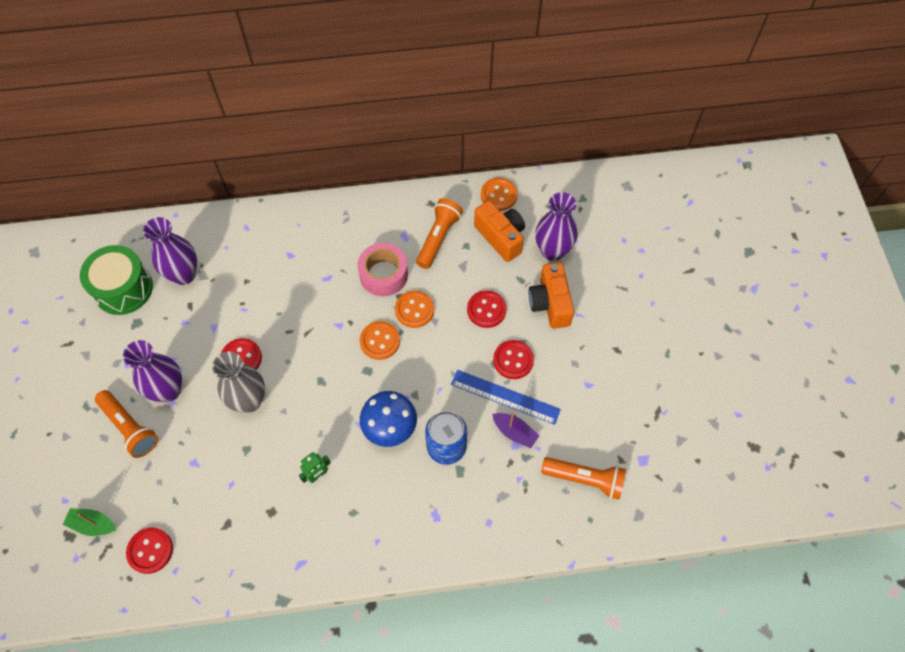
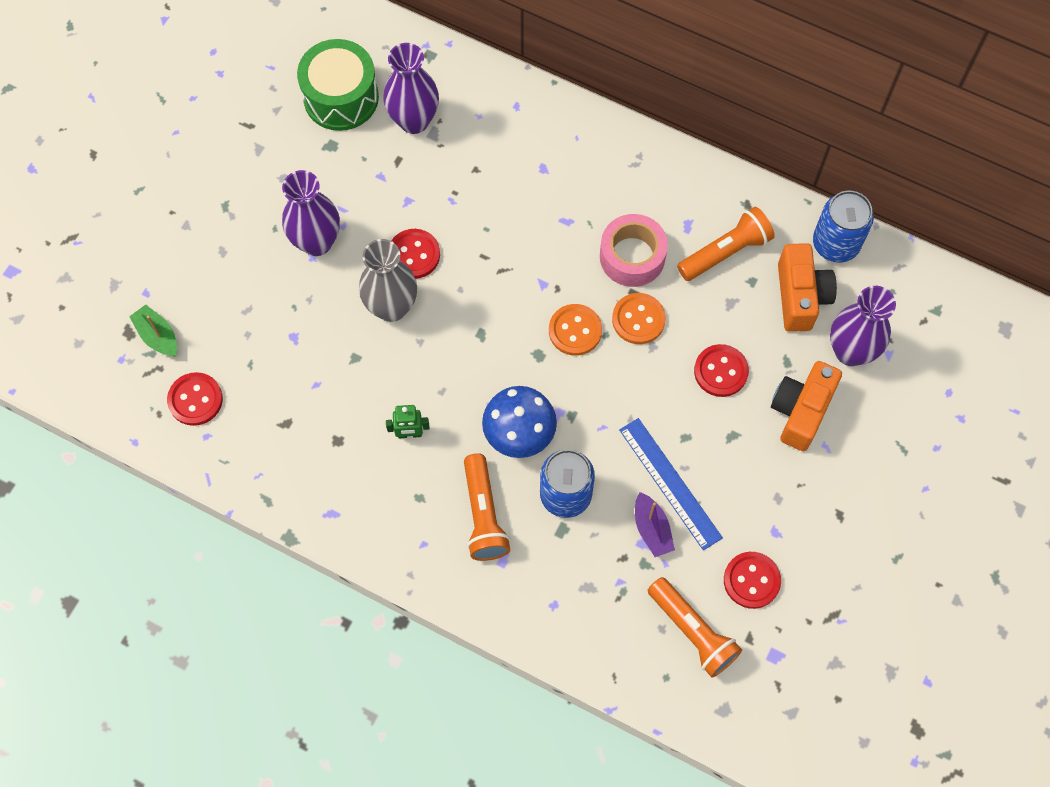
camera: 35 degrees right, 5 degrees up
orange flashlight [95,390,158,458] -> orange flashlight moved to [464,453,510,561]
orange button [481,178,518,211] -> blue can [813,191,874,263]
red button [493,340,534,379] -> red button moved to [724,552,781,609]

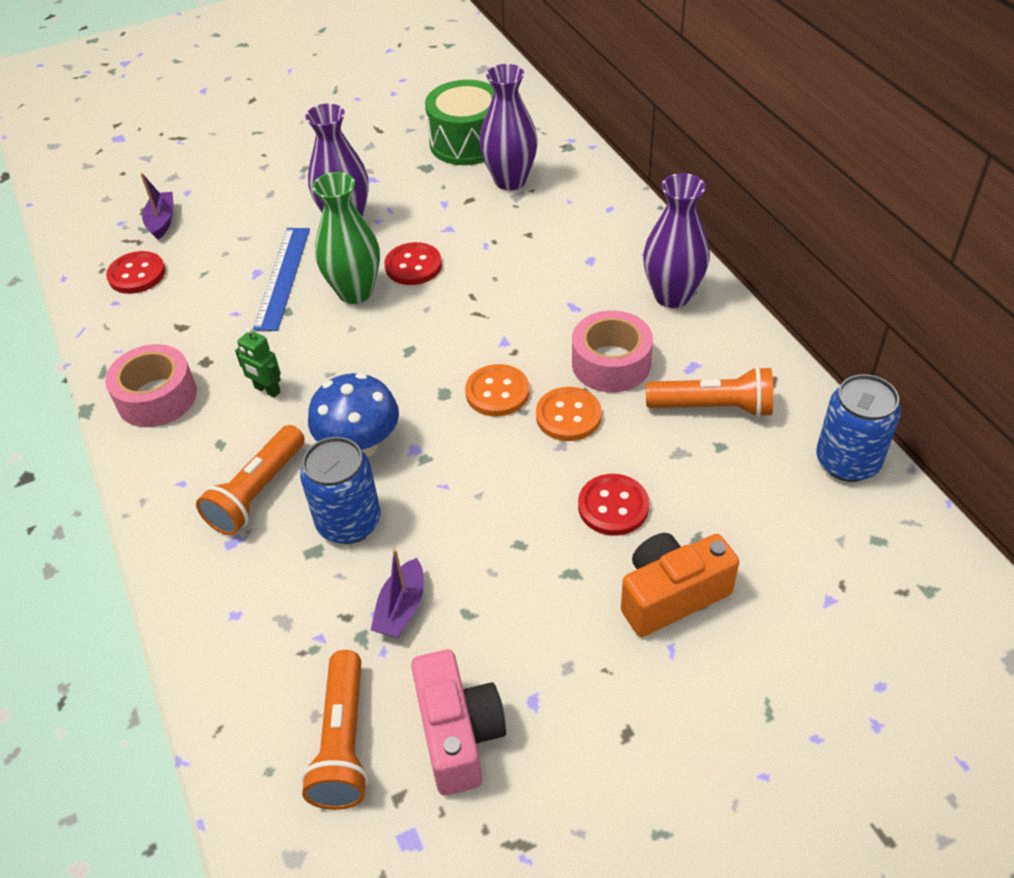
camera: 40 degrees right, 20 degrees down
green boat [129,305,177,356] -> purple boat [140,173,174,240]
grey vase [359,239,417,322] -> green vase [312,172,380,304]
blue ruler [619,418,723,550] -> blue ruler moved to [253,228,310,331]
red button [724,552,781,609] -> pink camera [411,650,506,795]
orange camera [778,243,837,332] -> none
purple vase [830,286,896,366] -> purple vase moved to [643,173,710,308]
none -> pink tape [105,344,197,427]

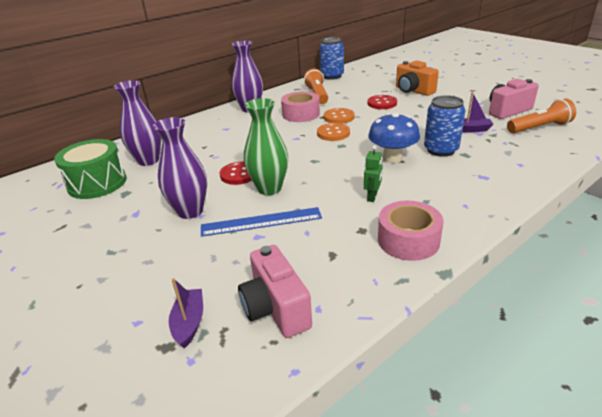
camera: 105 degrees left, 15 degrees down
red button [106,251,166,294] -> pink camera [238,245,312,338]
purple boat [140,173,174,240] -> purple boat turned 105 degrees clockwise [169,278,203,349]
orange flashlight [196,425,305,535] -> none

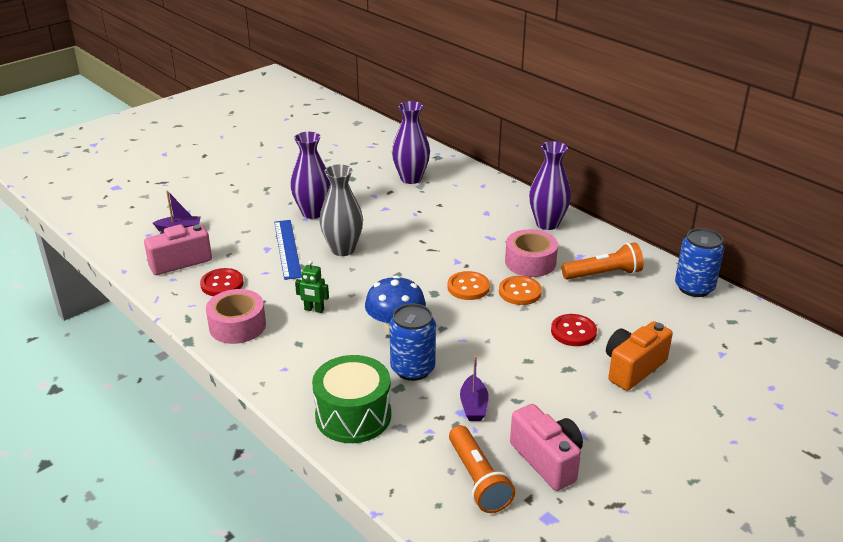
camera: 85 degrees right, 0 degrees up
green drum [54,139,127,199] -> green drum moved to [312,355,391,443]
red button [220,162,252,185] -> red button moved to [200,268,244,296]
green vase [244,98,288,195] -> grey vase [320,164,363,256]

